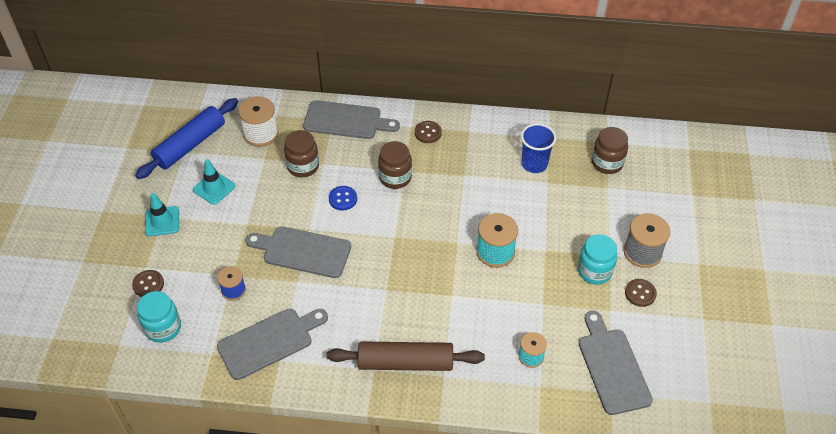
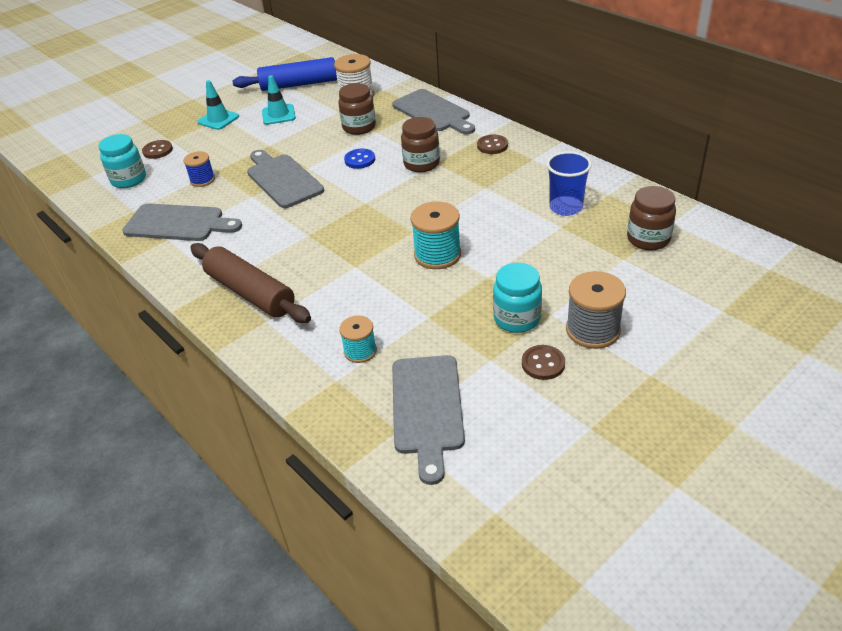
camera: 45 degrees right, 10 degrees down
grey cutting board [579,311,653,415] -> grey cutting board turned 150 degrees clockwise [392,355,465,485]

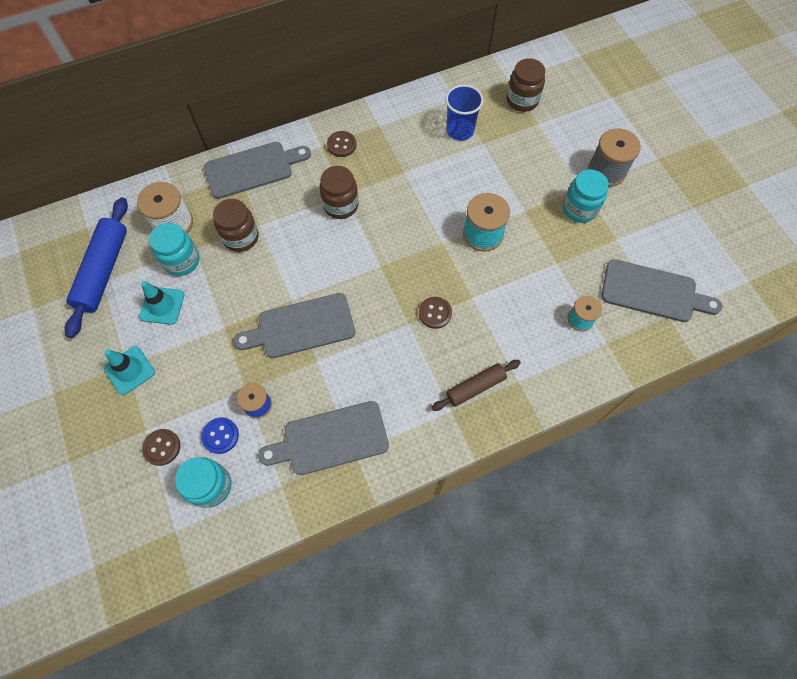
camera: 75 degrees left, 25 degrees up
grey cutting board [122,203,242,241] -> grey cutting board turned 135 degrees counterclockwise [258,401,389,475]
brown rolling pin [190,243,311,323] -> brown rolling pin [431,360,521,411], size x0.60
blue button [344,149,375,169] -> blue button moved to [201,417,239,454]
brown button [522,345,565,380] -> brown button moved to [419,297,452,329]
none -> turquoise jar [149,223,200,276]

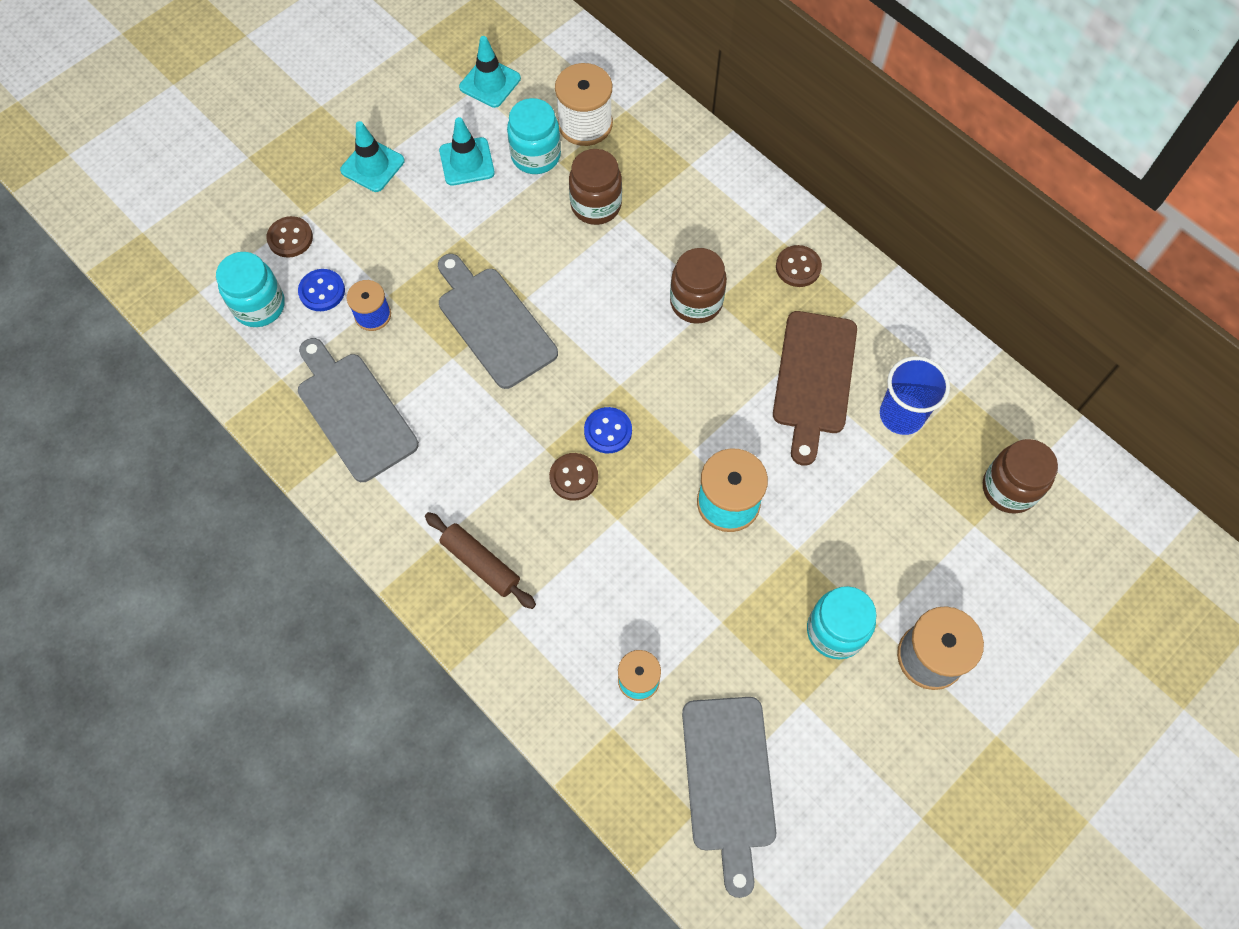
camera: 70 degrees right, 0 degrees up
blue rolling pin [65,197,128,338] -> turquoise traffic cone [459,36,521,108]
grey cutting board [204,142,311,199] -> none
none -> blue button [584,407,632,453]
none -> brown cutting board [773,311,857,466]

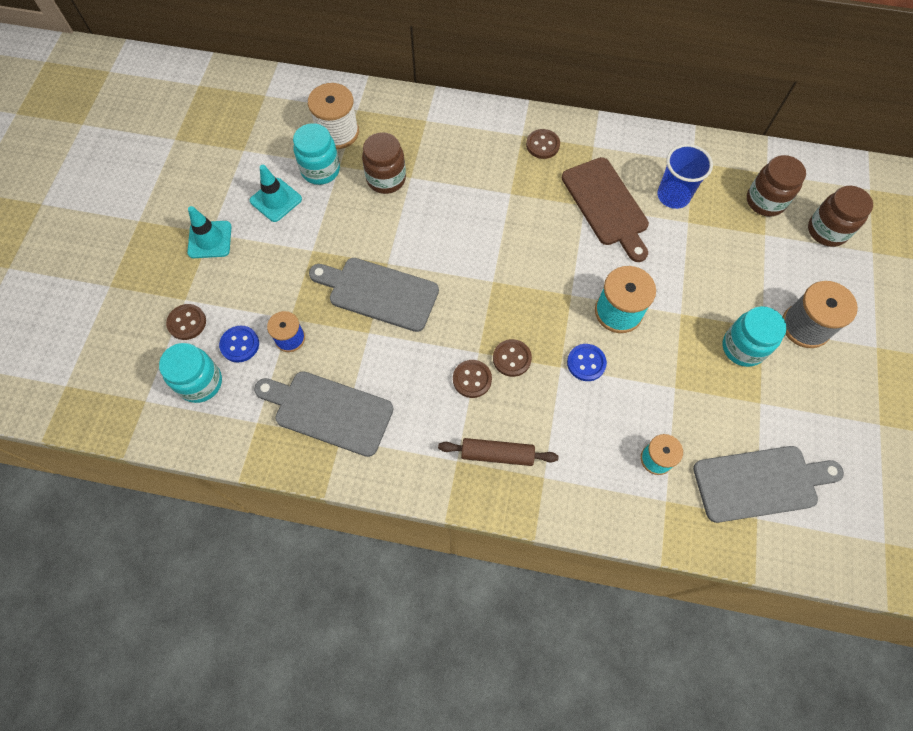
camera: 35 degrees left, 0 degrees up
turquoise traffic cone [459,36,521,108] -> none
blue button [584,407,632,453] -> blue button moved to [567,344,607,381]
brown jar [670,248,727,324] -> brown jar moved to [808,186,873,247]
grey cutting board [682,697,776,898] -> grey cutting board turned 60 degrees counterclockwise [693,446,844,523]
none -> brown button [453,360,492,398]

